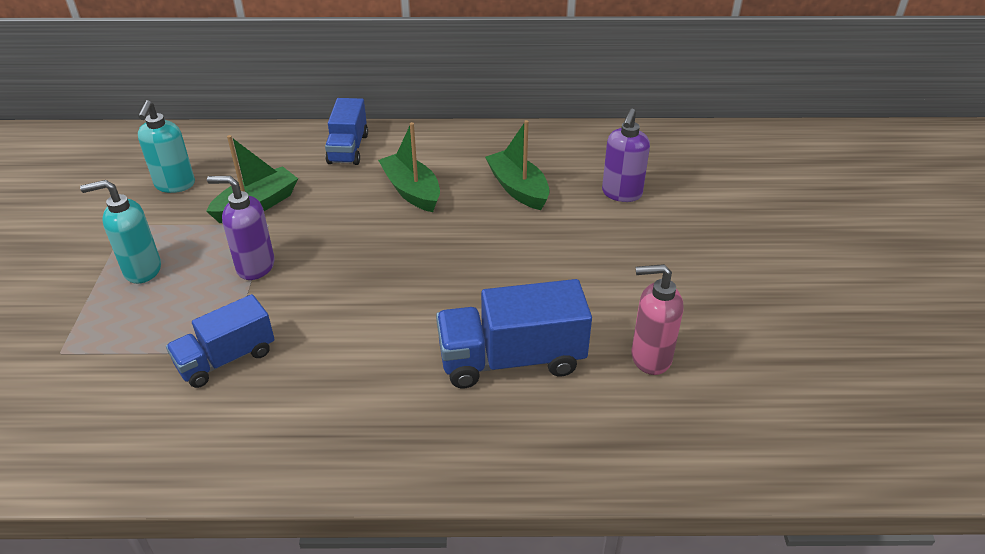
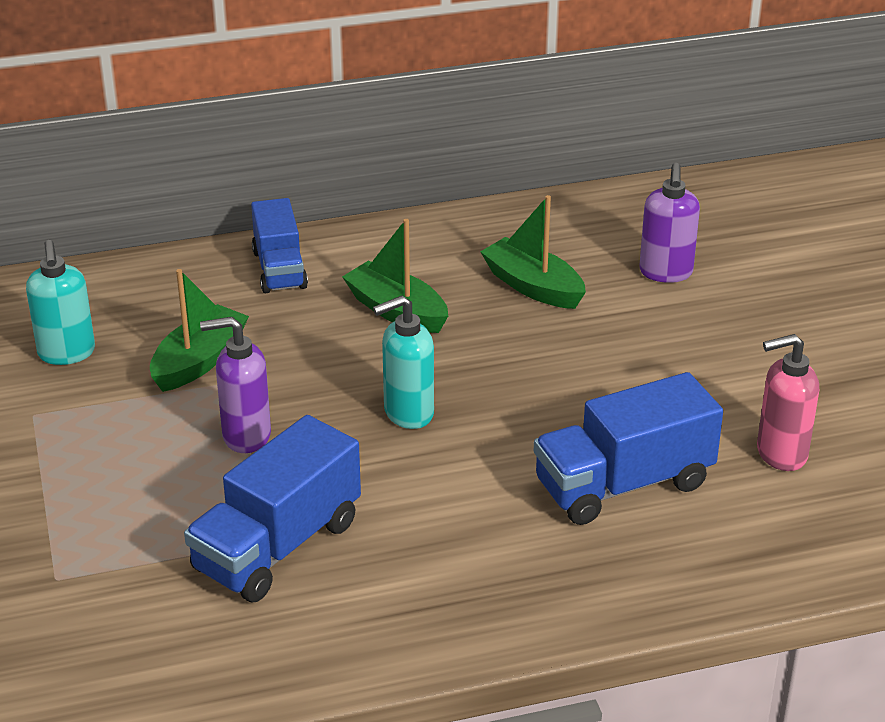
camera: 15 degrees left, 5 degrees down
turquoise soap dispenser [80,180,161,284] -> turquoise soap dispenser moved to [373,295,434,429]
blue truck [166,294,275,388] -> blue truck [184,415,361,602], size x1.50

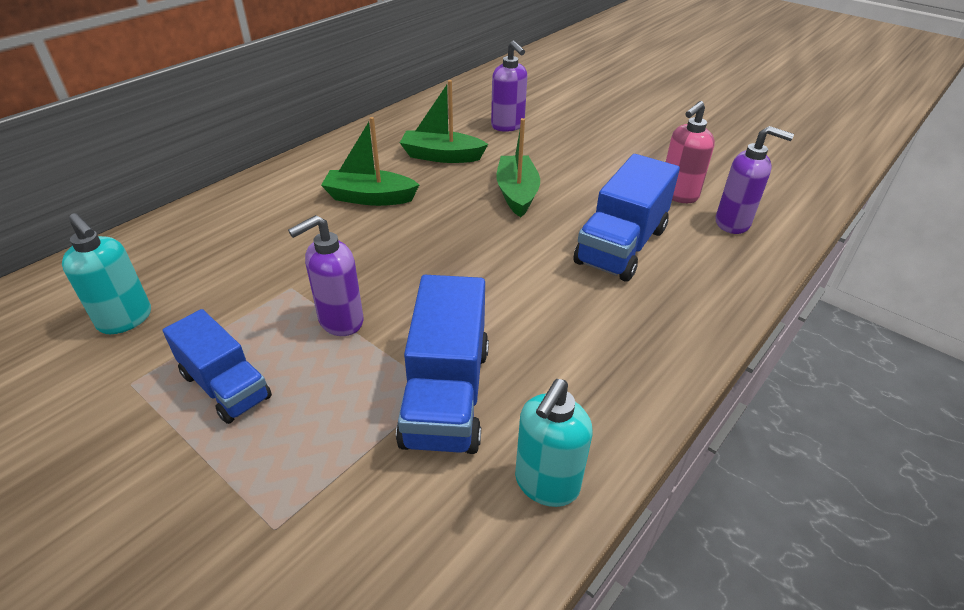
camera: 35 degrees left, 5 degrees up
green boat [150,269,249,392] -> green boat moved to [497,118,540,217]
blue truck [251,198,308,293] -> blue truck moved to [163,309,272,424]
turquoise soap dispenser [373,295,434,429] -> turquoise soap dispenser moved to [515,379,592,507]
none -> purple soap dispenser [716,126,794,234]

